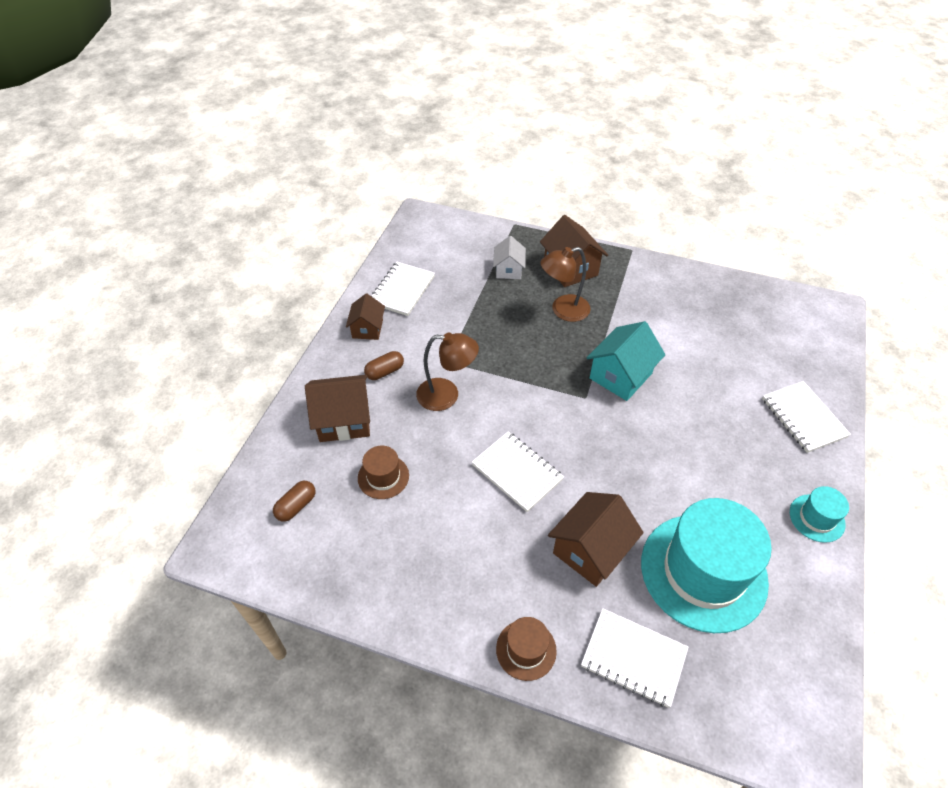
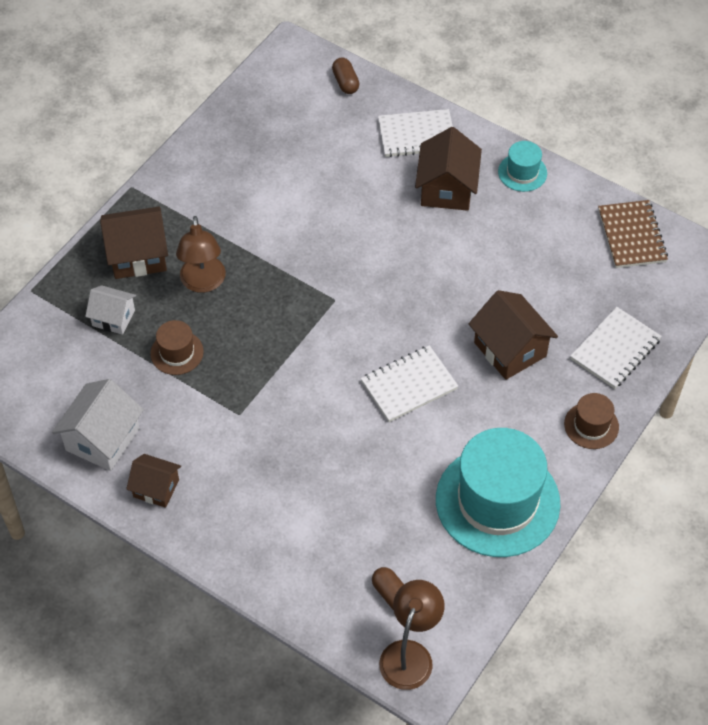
camera: 75 degrees left, 5 degrees up
brown house [305,375,370,442] -> brown house moved to [415,127,482,211]
brown hat [358,446,409,499] -> brown hat moved to [150,320,204,375]
brown capsule [364,351,404,380] -> brown capsule moved to [332,58,359,94]
white notebook [371,262,435,316] -> white house [52,379,144,471]
brown lamp [416,333,479,411] -> brown lamp moved to [379,580,444,690]
turquoise house [586,321,665,401] -> none
turquoise hat [641,498,772,633] -> turquoise hat moved to [436,428,561,557]
none -> brown notebook [598,200,668,268]

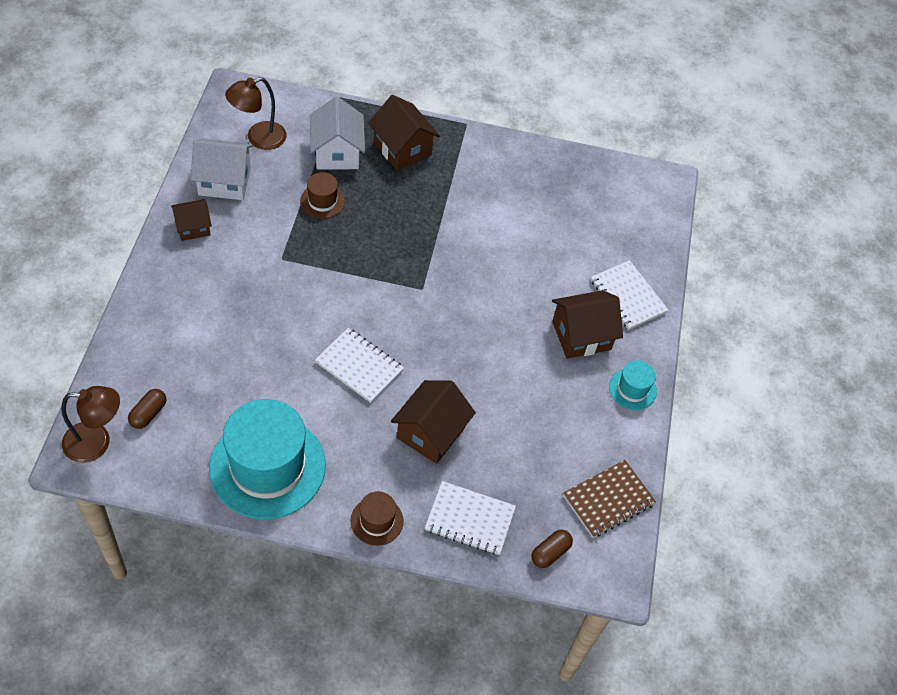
camera: 60 degrees right, 0 degrees up
white house [85,285,136,335] -> white house [310,97,365,169], size x1.60
brown house [126,454,181,508] -> brown house turned 75 degrees clockwise [171,199,212,241]
brown lamp [176,216,226,293] -> brown lamp moved to [225,77,287,150]
brown capsule [332,58,359,94] -> brown capsule moved to [532,530,573,568]

